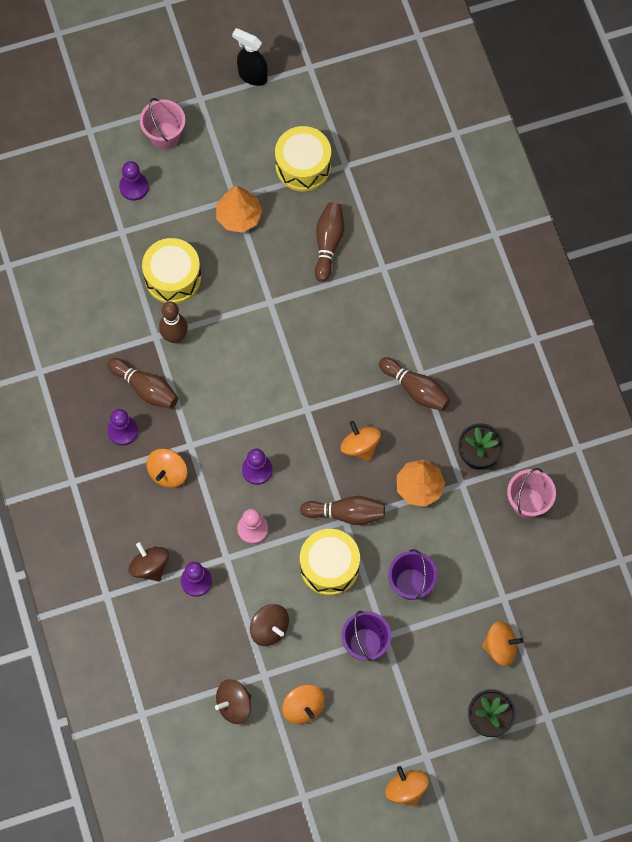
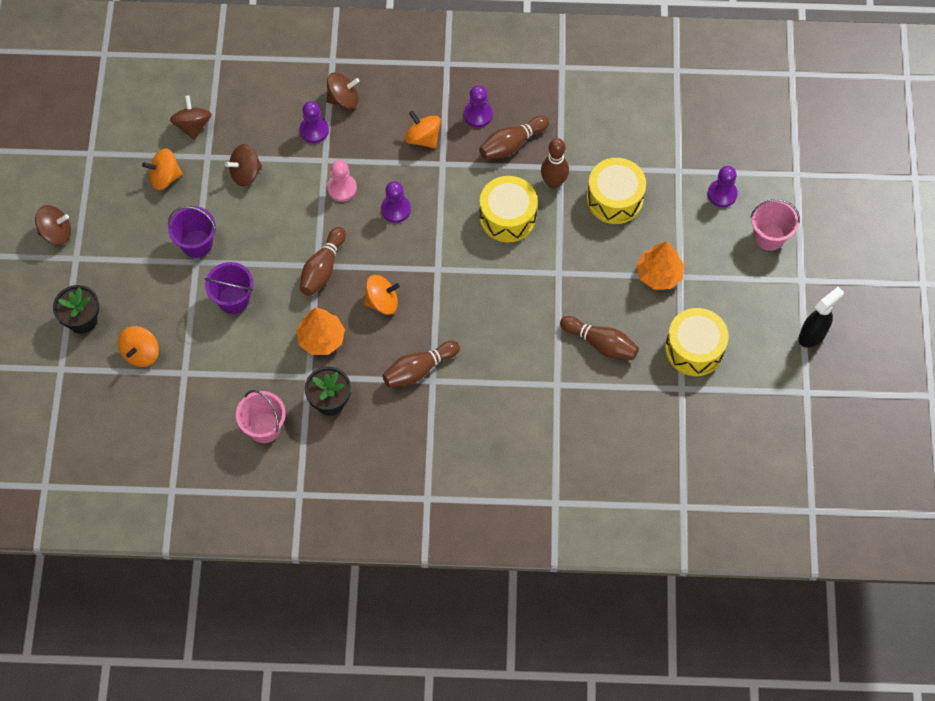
camera: 110 degrees right, 5 degrees down
yellow drum [300,529,360,596] -> yellow drum moved to [480,176,538,242]
orange spinning top [385,766,429,807] -> brown spinning top [35,205,71,245]

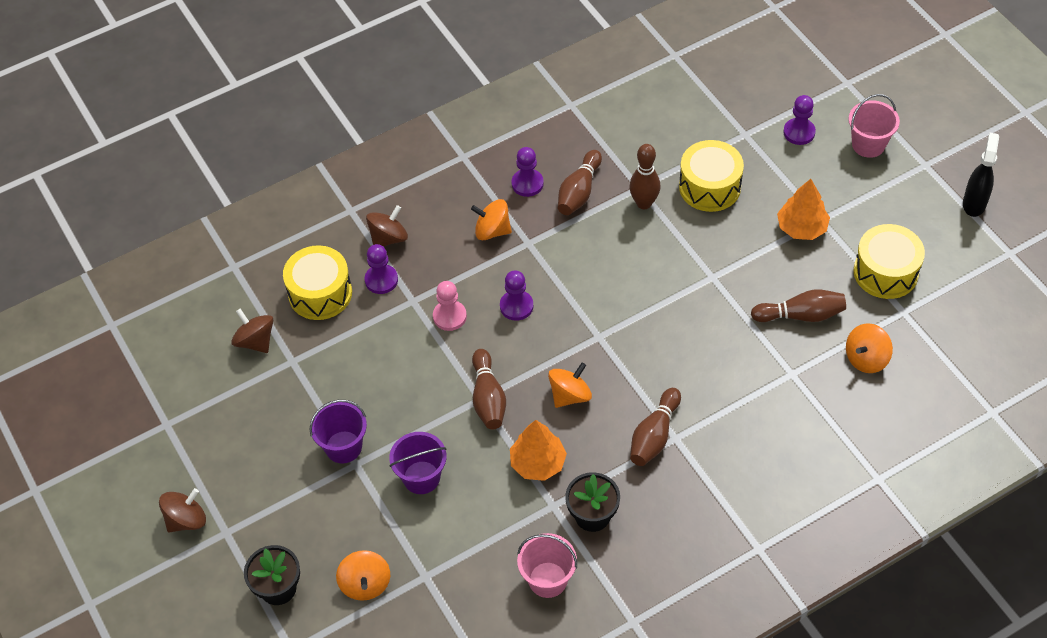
camera: 30 degrees left, 10 degrees down
orange spinning top [142,148,183,190] -> orange spinning top moved to [846,323,893,373]
brown spinning top [225,144,262,187] -> none
yellow drum [480,176,538,242] -> yellow drum moved to [283,245,352,320]

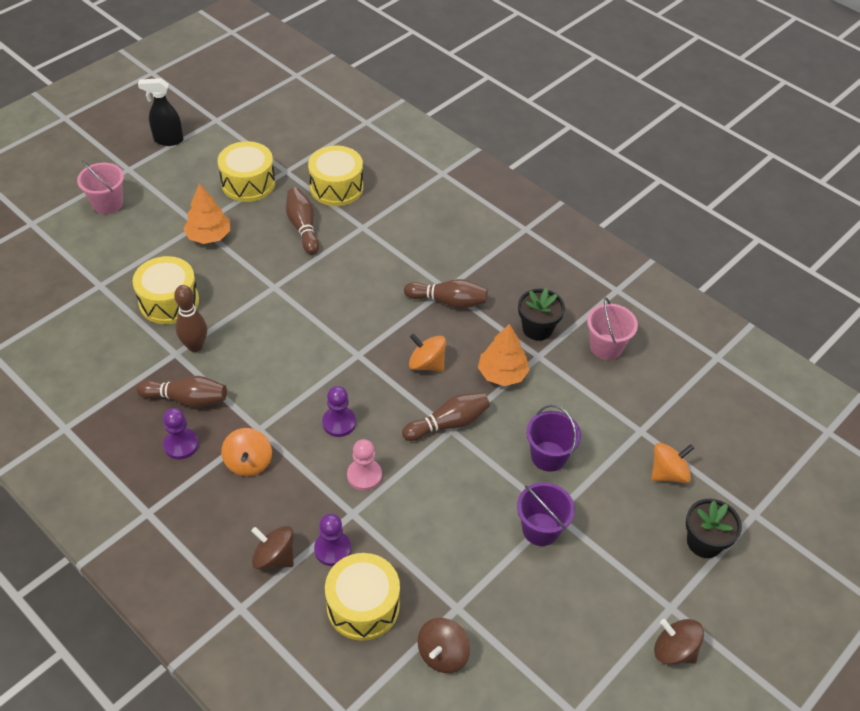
camera: 110 degrees left, 5 degrees down
purple pawn [783,95,816,145] -> none
orange spinning top [846,323,893,373] -> yellow drum [308,146,363,206]

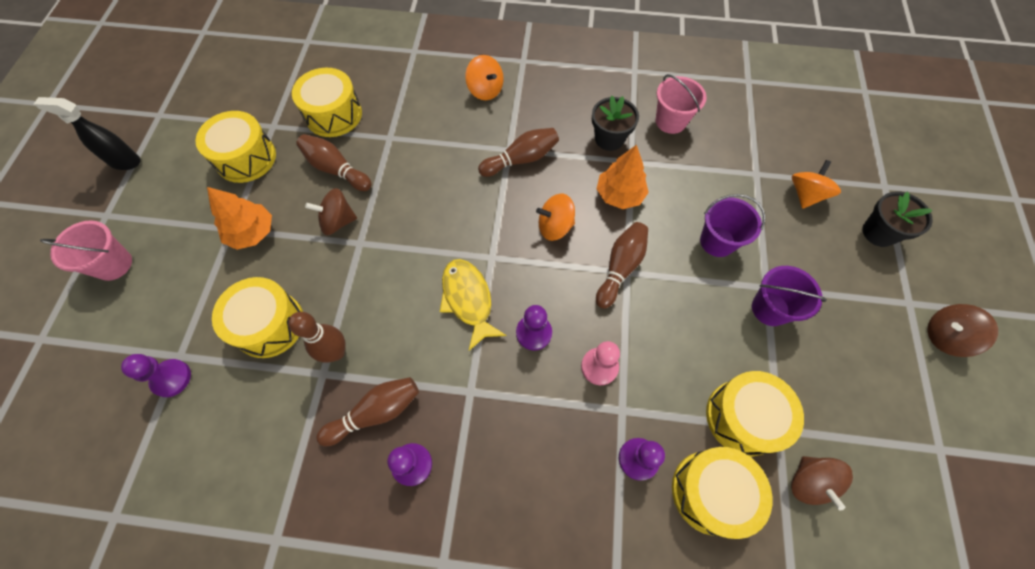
camera: 35 degrees left, 15 degrees up
black spray bottle [138,78,183,146] -> black spray bottle turned 45 degrees clockwise [34,97,141,170]
orange spinning top [221,428,272,476] -> orange spinning top moved to [465,55,504,100]
brown spinning top [251,526,294,569] -> brown spinning top moved to [305,188,357,235]
none -> purple pawn [121,354,191,397]
none -> yellow fish [440,259,506,351]
none -> yellow drum [706,371,804,457]

